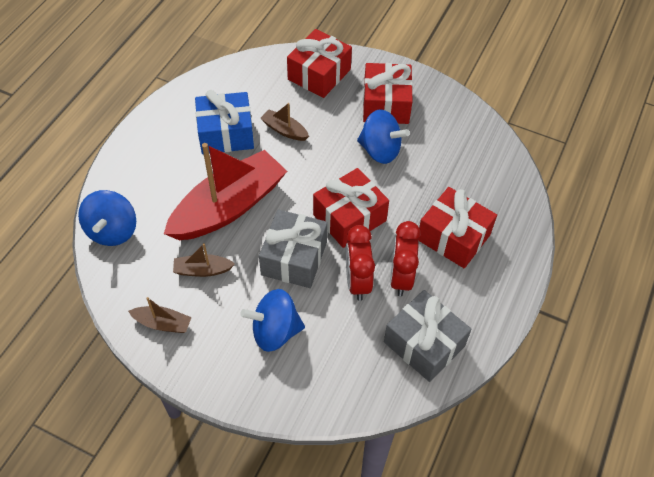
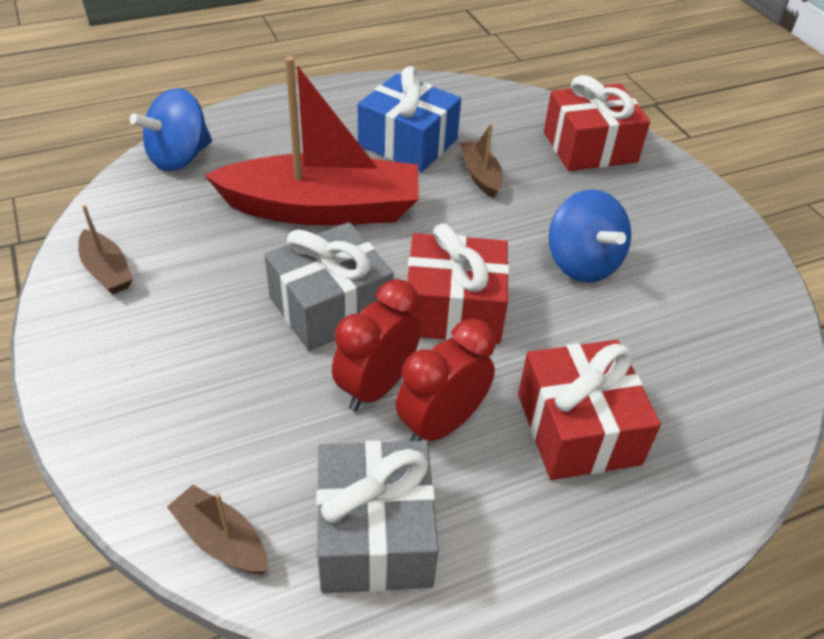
camera: 40 degrees right, 10 degrees down
brown boat [173,243,235,277] -> brown boat moved to [167,485,268,574]
blue spinning top [240,289,305,352] -> none
red gift [363,63,413,124] -> none

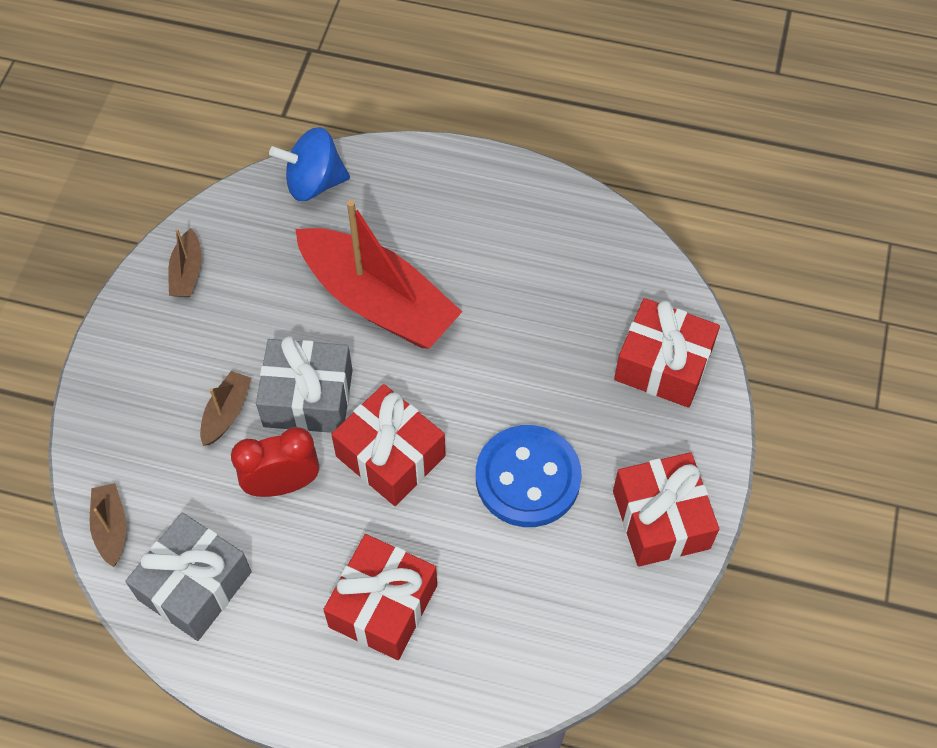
camera: 40 degrees right, 15 degrees up
blue gift [358,66,461,172] -> none
red clock [396,319,496,441] -> none
brown boat [460,124,503,198] -> brown boat moved to [200,371,251,446]
blue spinning top [549,189,631,283] -> blue button [476,425,582,527]
none -> red gift [613,452,719,567]

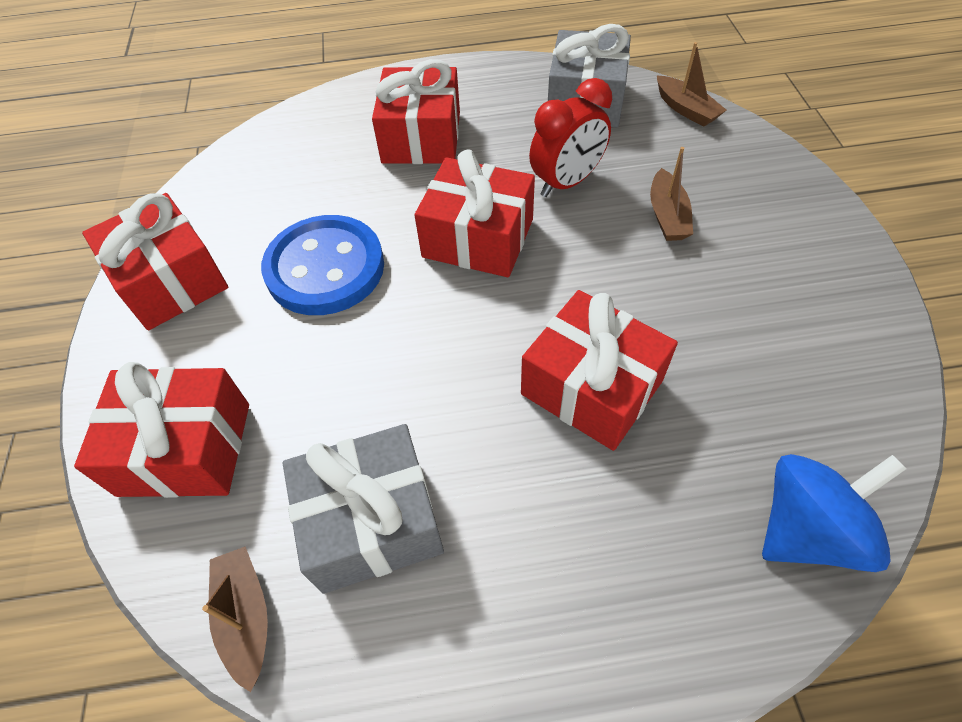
camera: 160 degrees right, 5 degrees down
brown boat [168,228,202,297] -> brown boat moved to [202,546,268,692]
grey gift [256,336,353,433] -> grey gift moved to [283,424,444,594]
red boat [295,200,462,348] -> red gift [521,290,678,451]

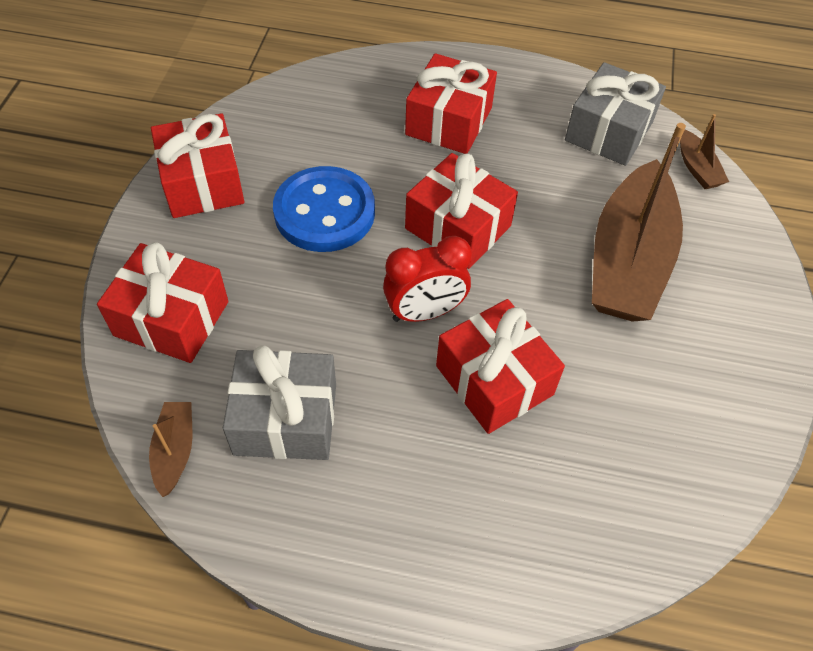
camera: 15 degrees right, 0 degrees up
red clock [529,78,612,197] -> red clock moved to [383,236,472,322]
brown boat [650,147,693,241] -> brown boat [592,123,686,322], size x2.36
blue spinning top [762,454,906,572] -> none

